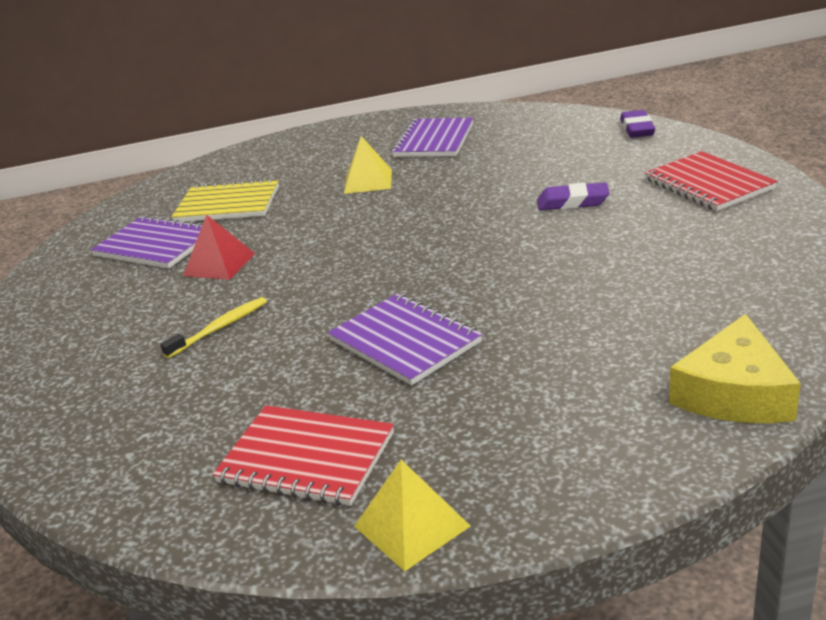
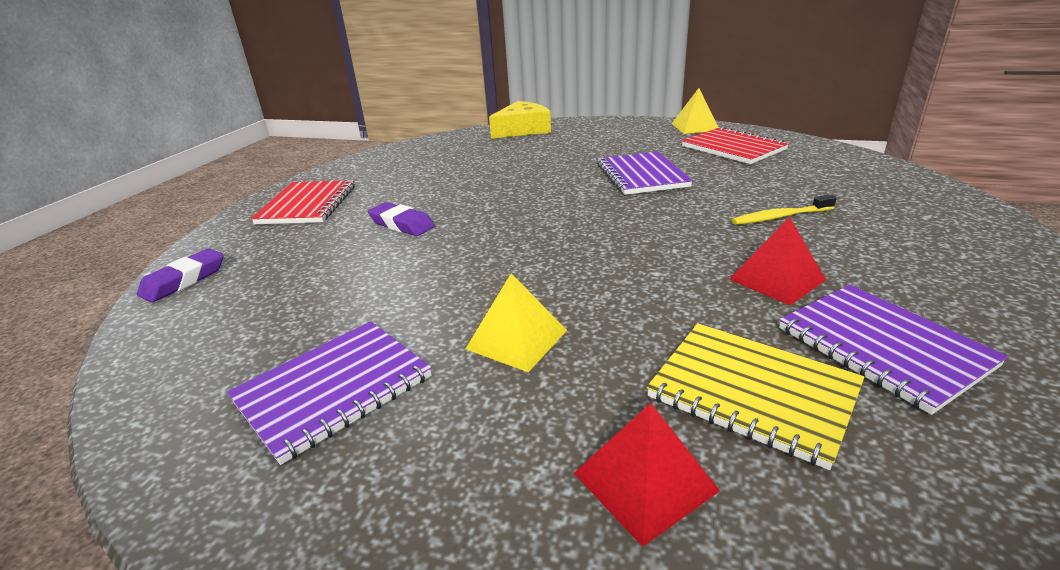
camera: 150 degrees left, 0 degrees up
none -> red pyramid [574,403,720,547]

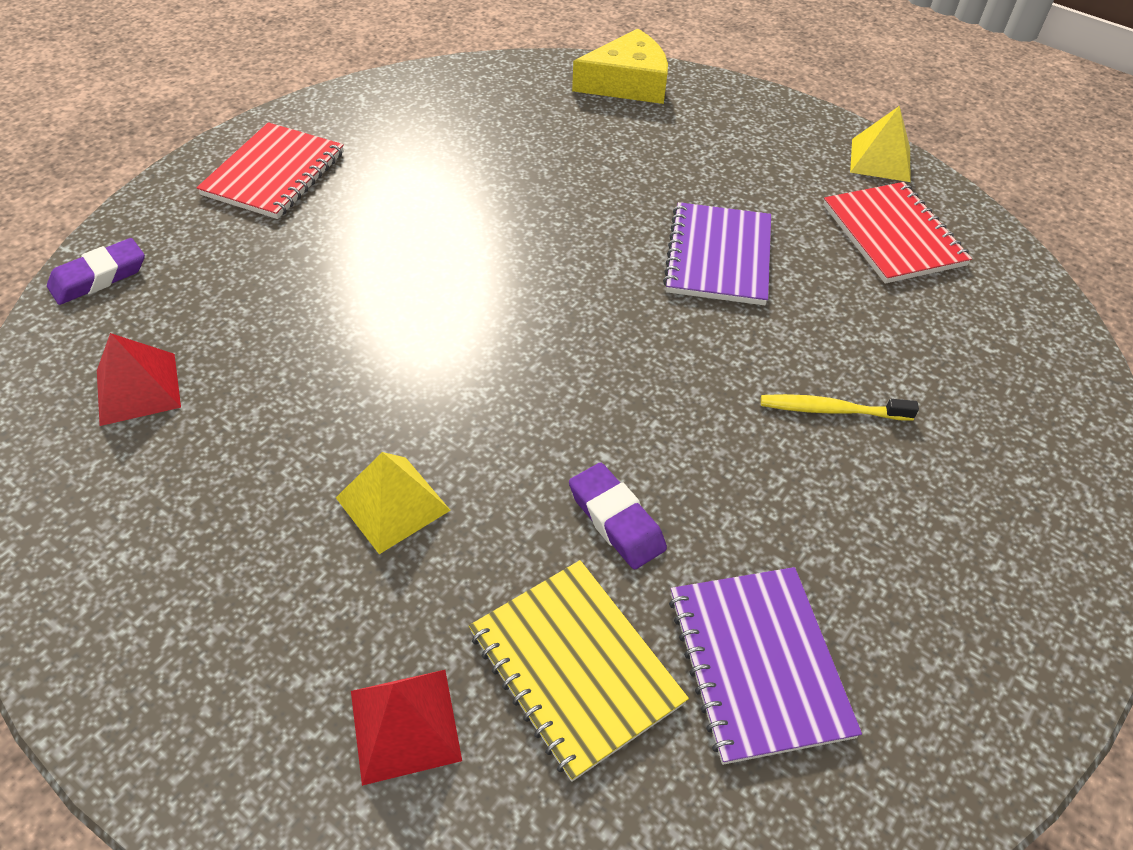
camera: 15 degrees right, 20 degrees up
purple notebook [227,321,432,465] -> none
purple eraser [368,202,435,236] -> purple eraser moved to [569,463,667,569]
red pyramid [729,217,826,305] -> red pyramid moved to [97,333,181,426]

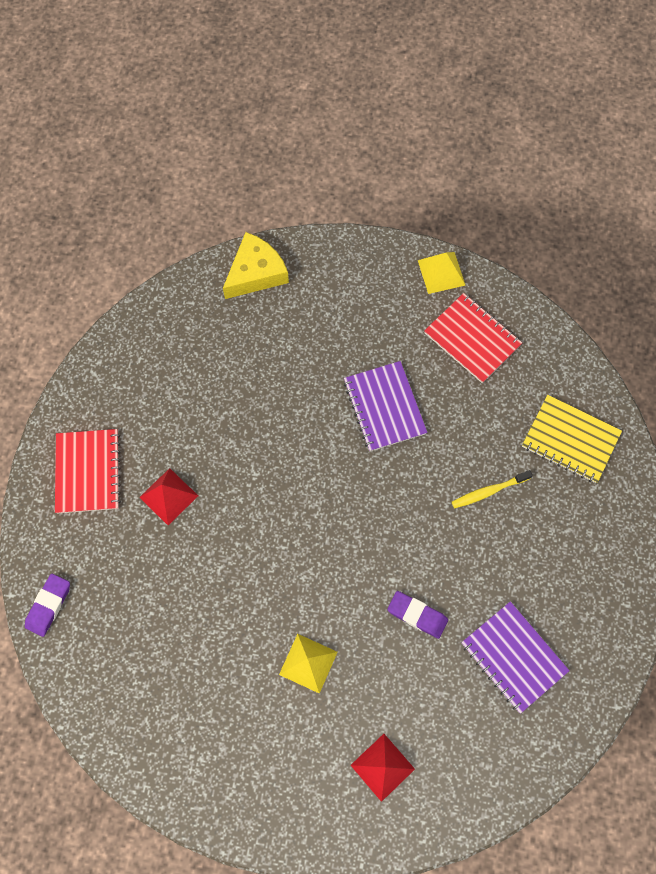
camera: 25 degrees left, 20 degrees up
red pyramid [97,333,181,426] -> red pyramid moved to [139,468,198,525]
yellow notebook [469,560,689,782] -> yellow notebook moved to [522,395,622,483]

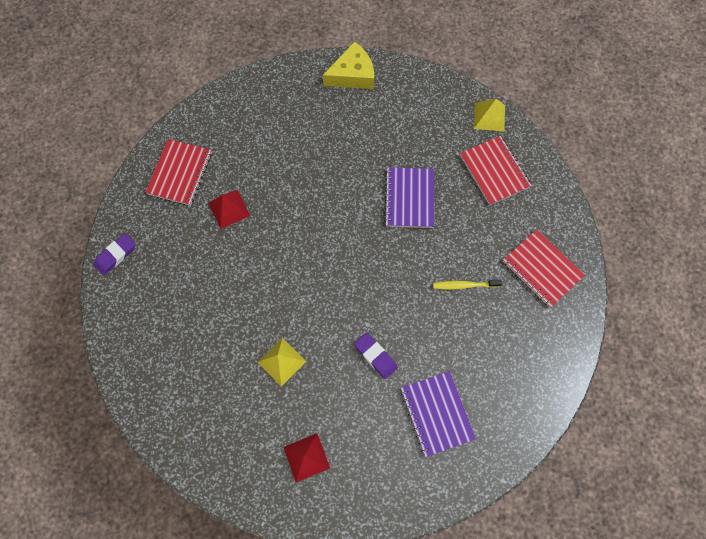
camera: 20 degrees right, 0 degrees up
yellow notebook [522,395,622,483] -> red notebook [503,230,585,307]

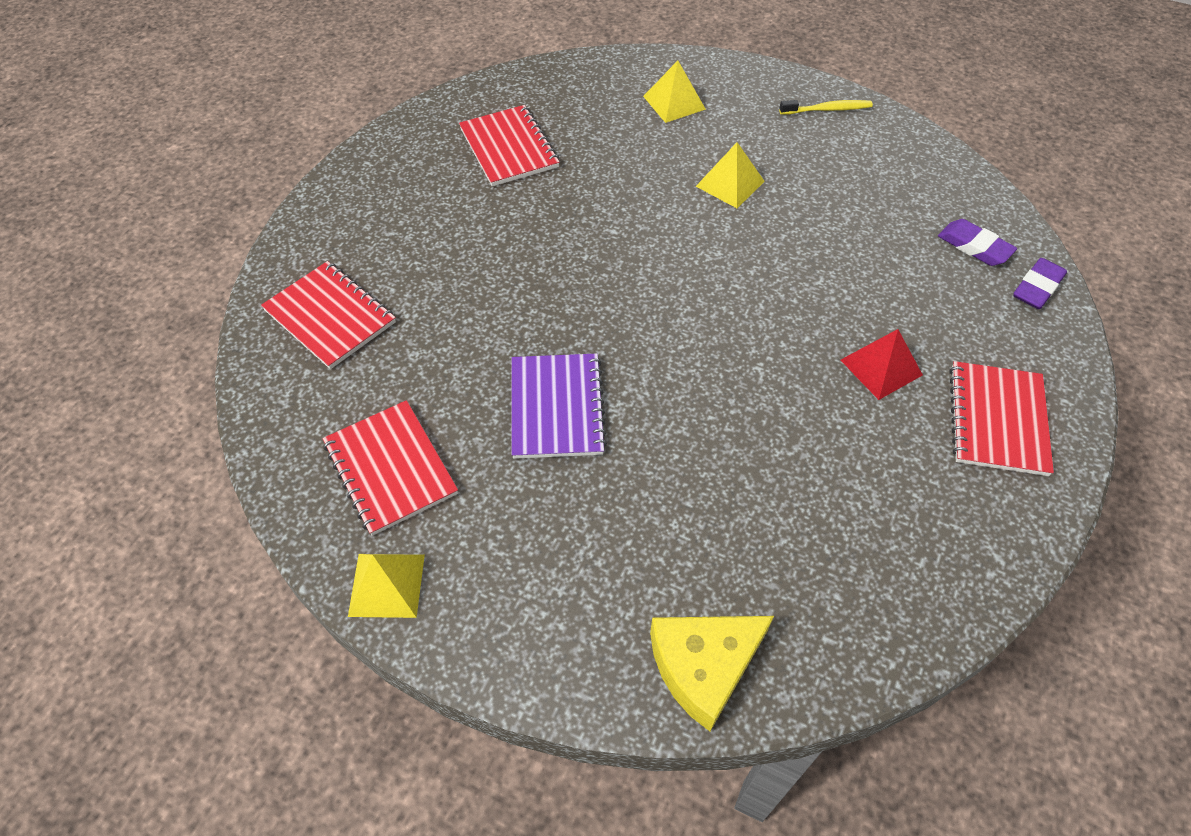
camera: 175 degrees right, 15 degrees down
red pyramid [284,433,330,482] -> yellow pyramid [643,61,706,123]
purple eraser [354,333,398,379] -> purple eraser moved to [938,219,1017,266]
purple notebook [401,371,476,457] -> red notebook [459,105,560,186]
yellow toothbrush [433,280,502,289] -> yellow toothbrush moved to [779,100,873,115]

